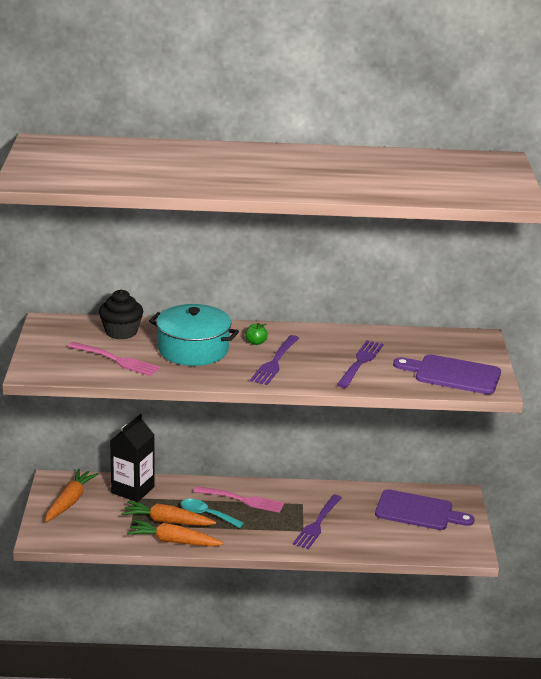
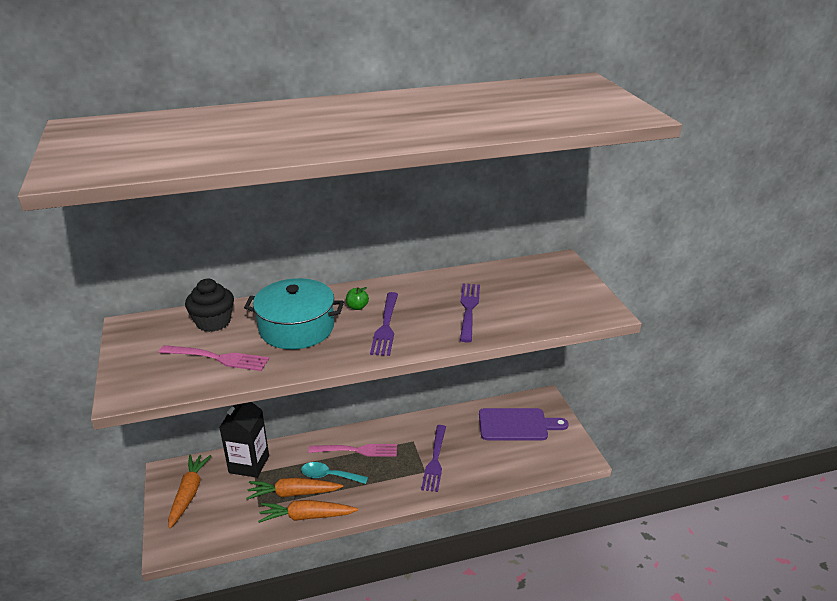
camera: 15 degrees left, 5 degrees up
purple cutting board [393,354,501,394] -> none

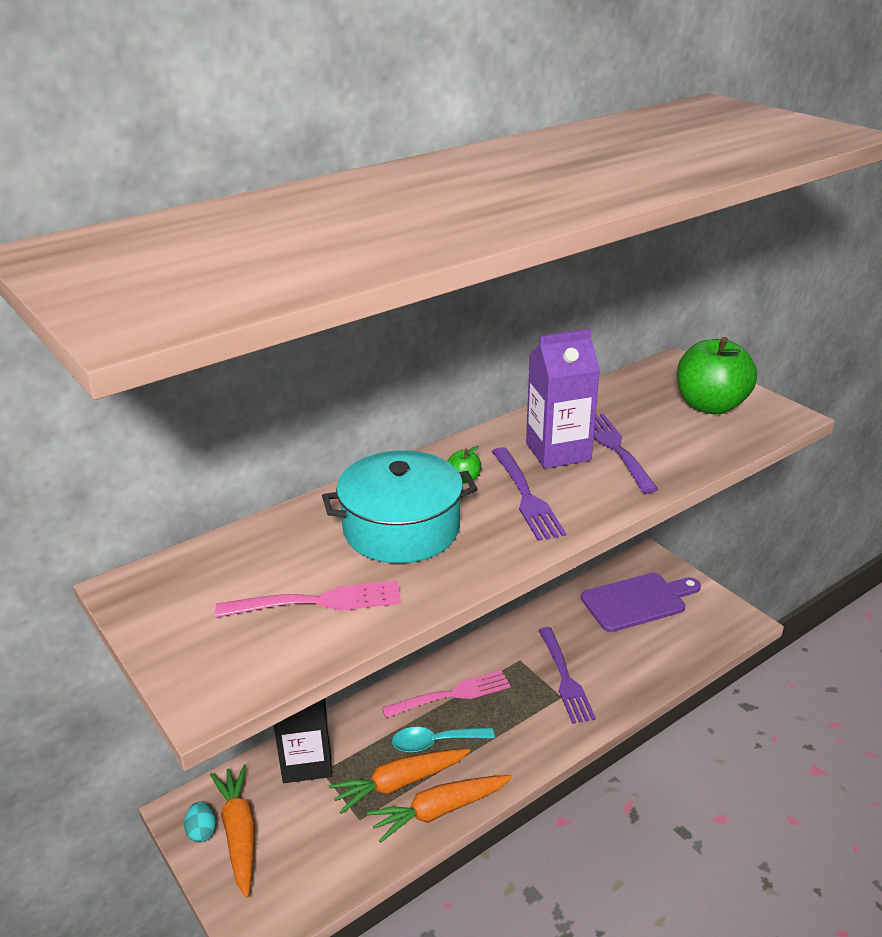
camera: 20 degrees left, 0 degrees up
black cupcake [185,279,234,332] -> none
none -> turquoise egg [184,802,216,842]
none -> purple carton [526,328,600,469]
none -> green apple [677,337,757,414]

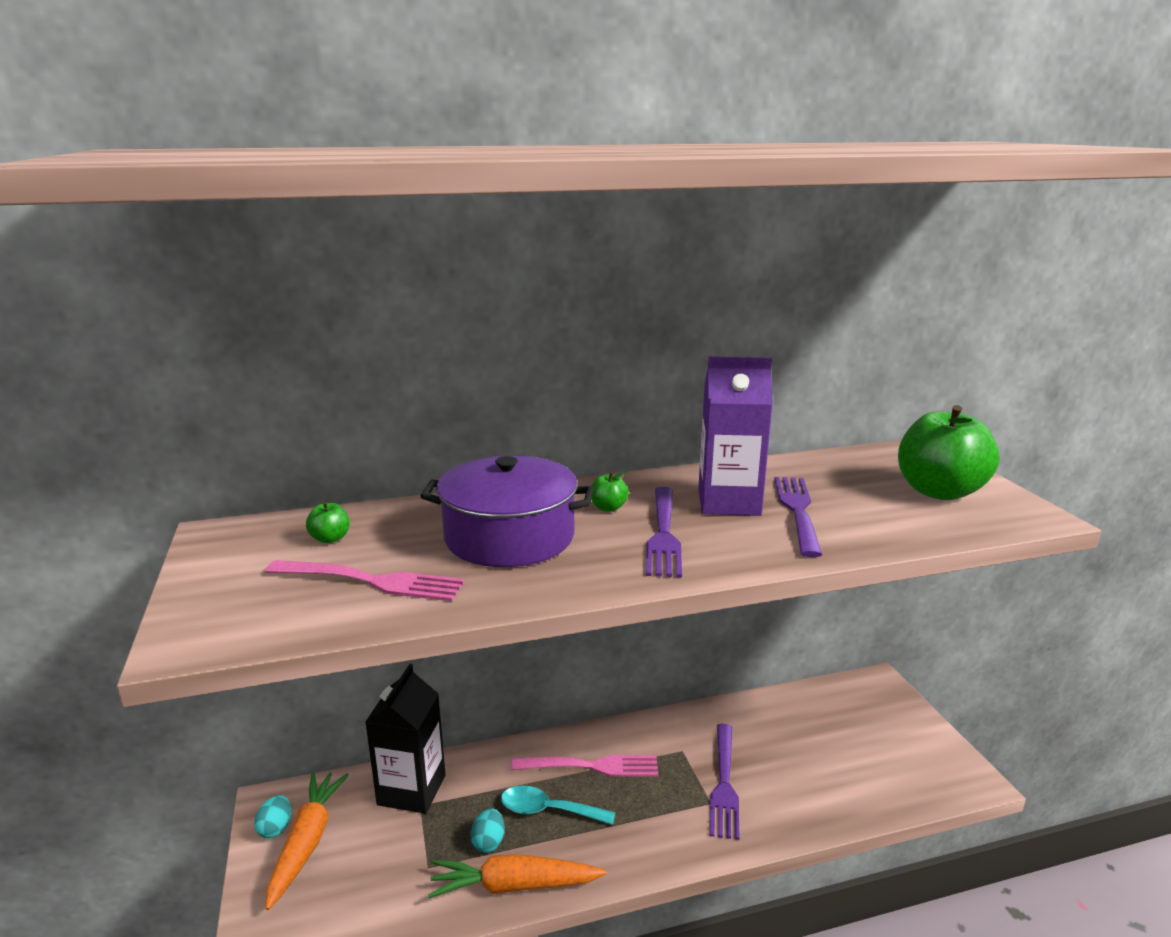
camera: 20 degrees right, 10 degrees down
turquoise pot [322,450,478,563] -> purple pot [421,456,593,567]
orange carrot [329,749,470,814] -> turquoise egg [470,808,505,853]
purple cutting board [581,573,701,632] -> none
none -> green apple [306,502,350,543]

